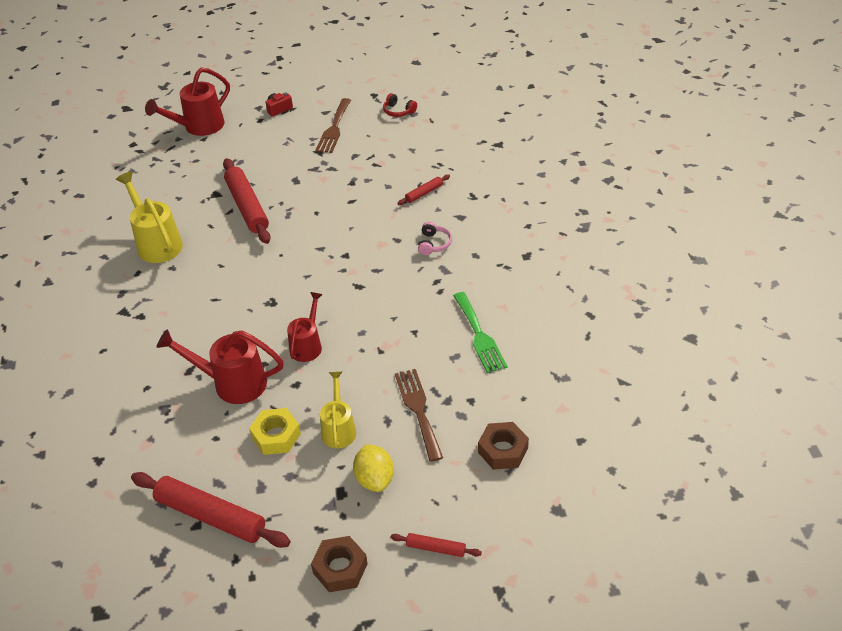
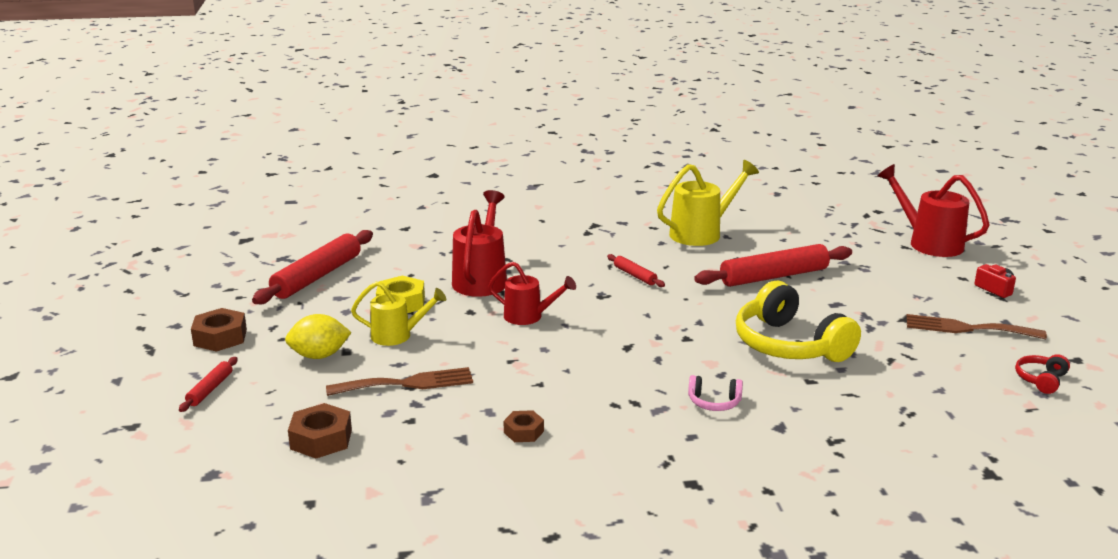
camera: 90 degrees right, 20 degrees down
red rolling pin [397,174,450,205] -> red rolling pin moved to [607,254,665,287]
green fork [453,292,508,373] -> brown nut [504,410,544,442]
none -> yellow headphones [736,281,861,362]

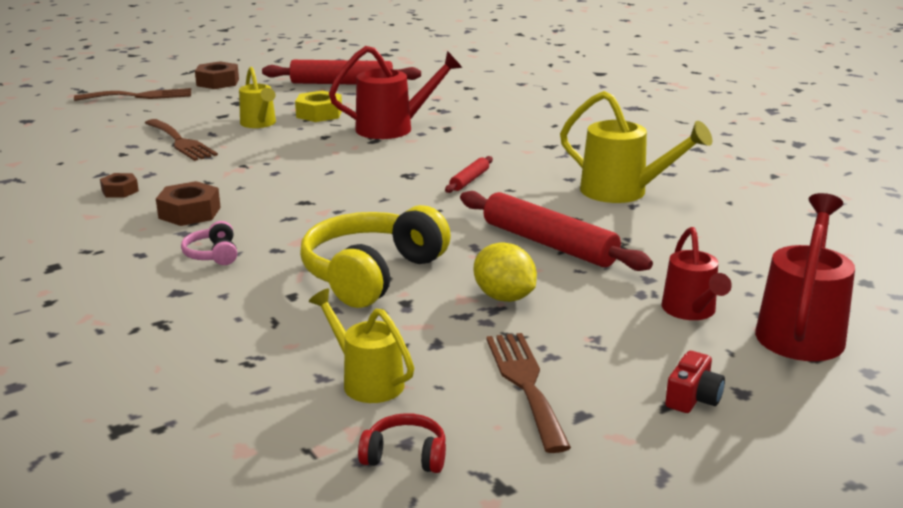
camera: 65 degrees right, 0 degrees up
red rolling pin [179,357,238,412] -> brown fork [74,88,191,101]
yellow lemon [285,314,352,359] -> yellow lemon moved to [474,242,537,302]
brown nut [288,403,352,458] -> brown nut moved to [156,181,221,226]
red watering can [488,262,576,325] -> red watering can moved to [661,227,732,320]
none -> yellow watering can [309,289,414,403]

